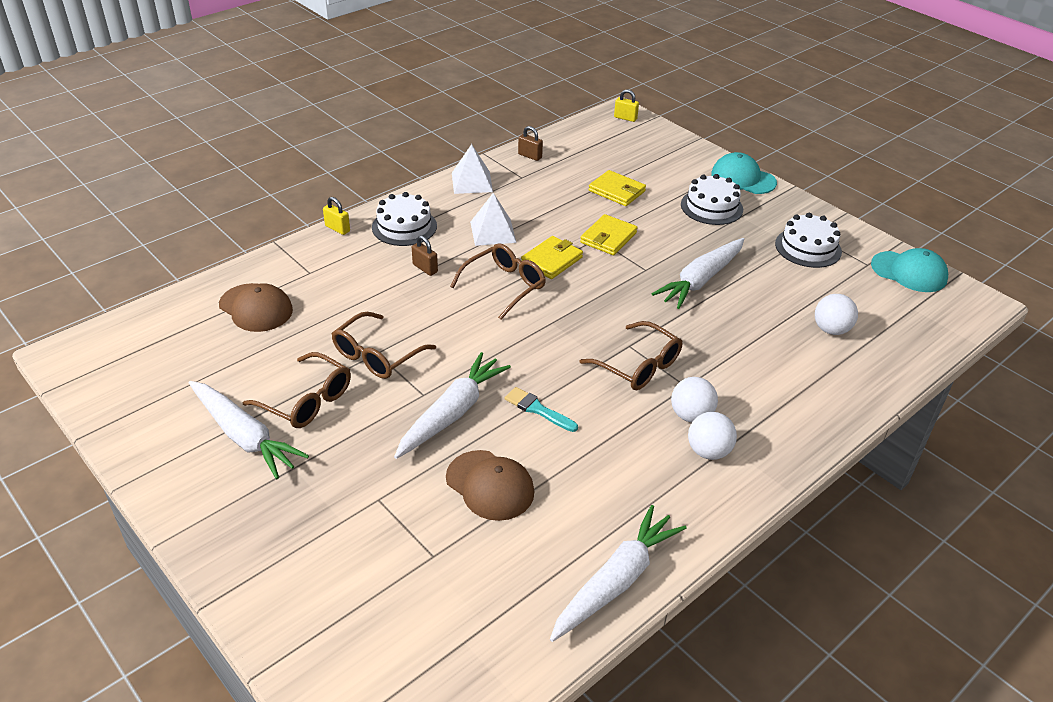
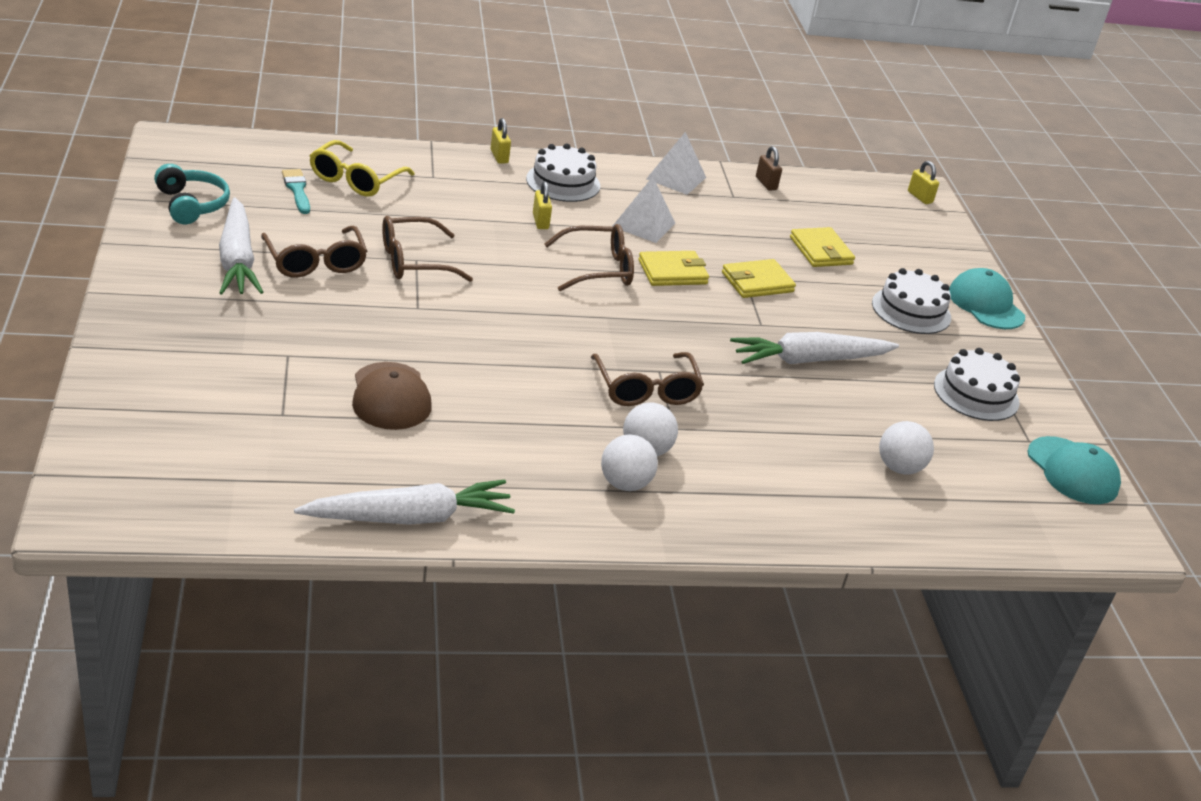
camera: 30 degrees right, 5 degrees down
brown cap [219,283,293,332] -> yellow glasses [309,140,415,197]
white carrot [394,352,511,459] -> none
brown padlock [412,236,438,276] -> yellow padlock [533,181,552,229]
turquoise brush [505,387,578,432] -> turquoise brush moved to [282,169,310,214]
none -> turquoise headphones [154,164,230,224]

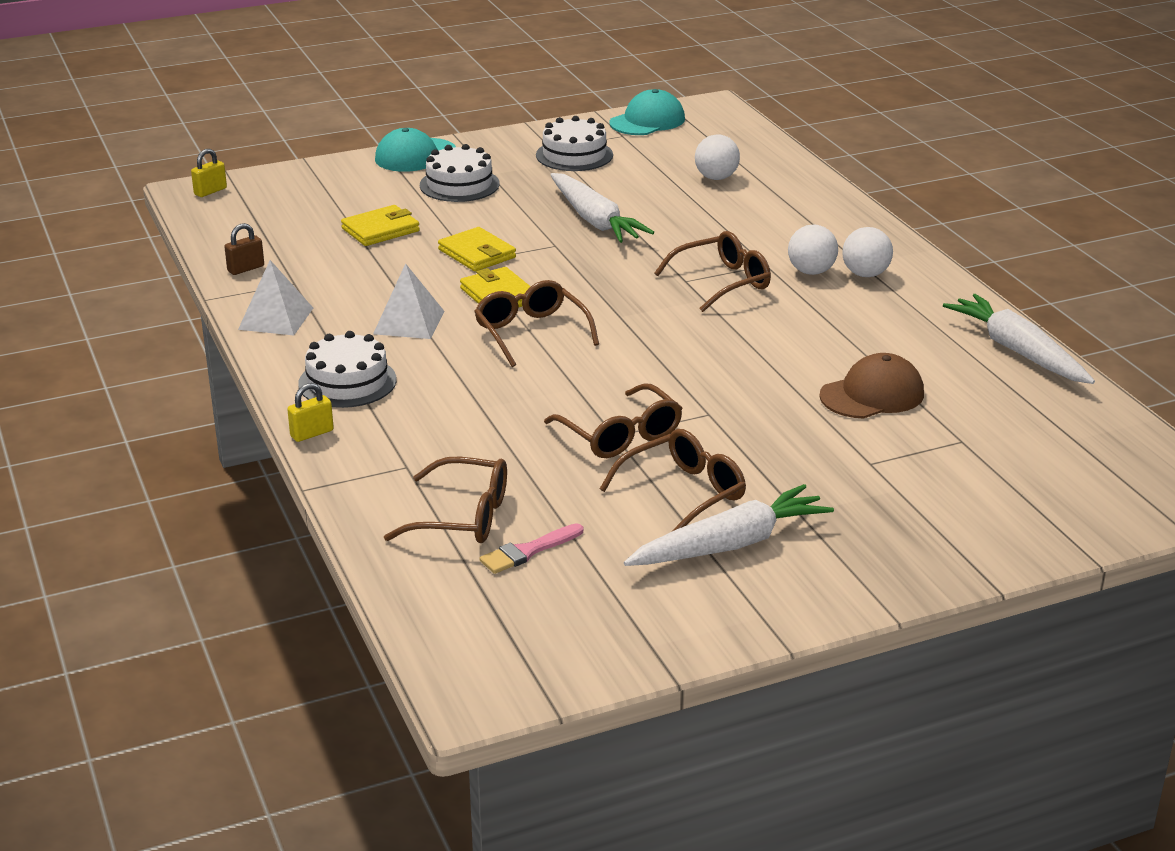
camera: 100 degrees left, 5 degrees down
turquoise headphones [154,164,230,224] -> none
turquoise brush [282,169,310,214] -> pink brush [480,523,583,574]
yellow glasses [309,140,415,197] -> brown glasses [384,457,507,543]
yellow padlock [533,181,552,229] -> none

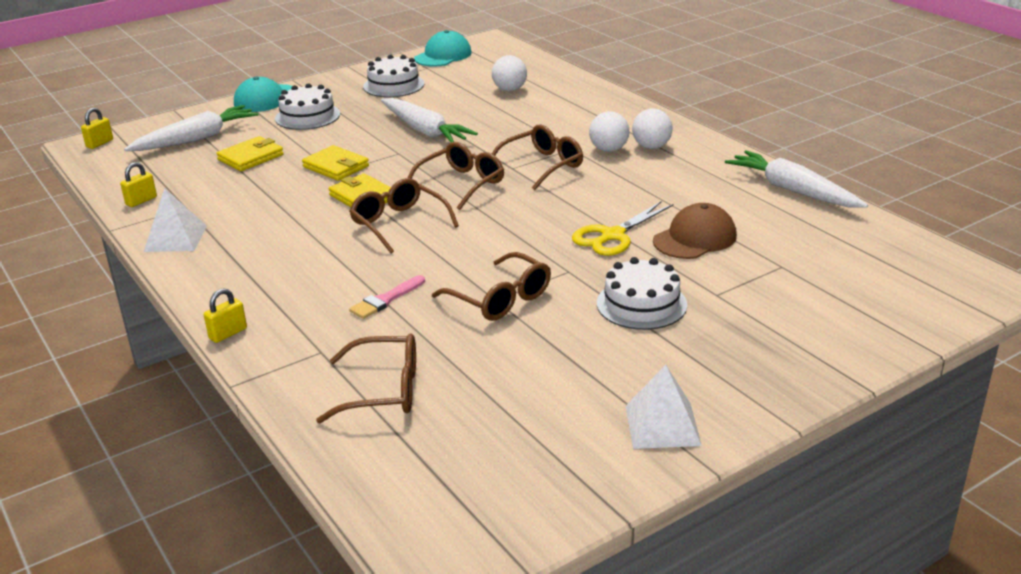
camera: 10 degrees left, 0 degrees up
brown padlock [224,223,264,275] -> yellow padlock [120,162,157,207]
white cake [298,331,397,408] -> white cake moved to [597,257,687,330]
white pyramid [373,263,444,339] -> white pyramid moved to [625,365,702,449]
pink brush [480,523,583,574] -> pink brush moved to [349,275,425,319]
brown glasses [600,429,746,532] -> brown glasses moved to [408,142,504,210]
white carrot [624,484,834,566] -> white carrot moved to [124,105,259,151]
none -> yellow scissors [572,201,673,256]

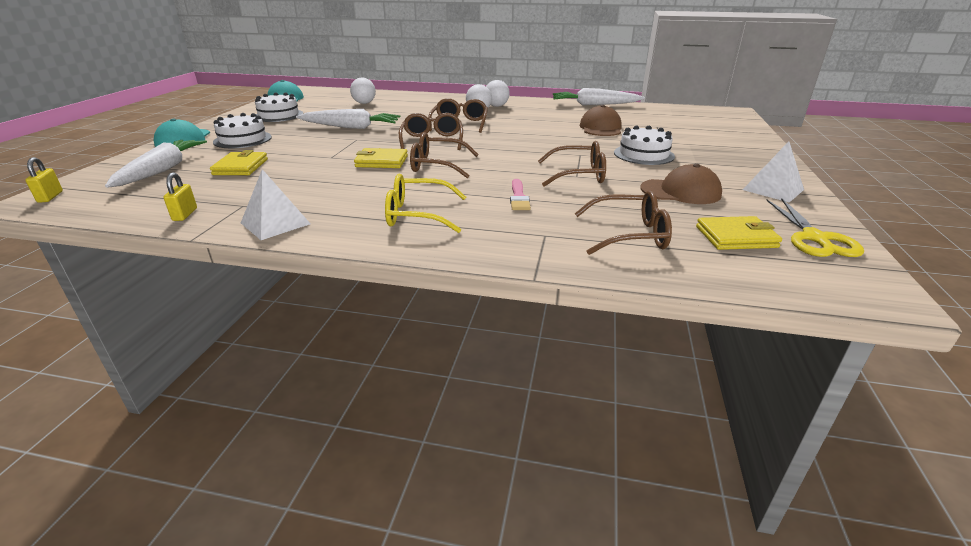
camera: 45 degrees left, 0 degrees up
yellow padlock [204,288,247,343] -> none
yellow wallet [302,145,369,181] -> yellow wallet moved to [696,216,782,250]
brown glasses [316,333,416,424] -> brown glasses turned 45 degrees clockwise [574,190,672,255]
yellow scissors [572,201,673,256] -> yellow scissors moved to [766,198,864,257]
none -> yellow glasses [385,174,466,233]
none -> brown cap [641,164,722,204]

